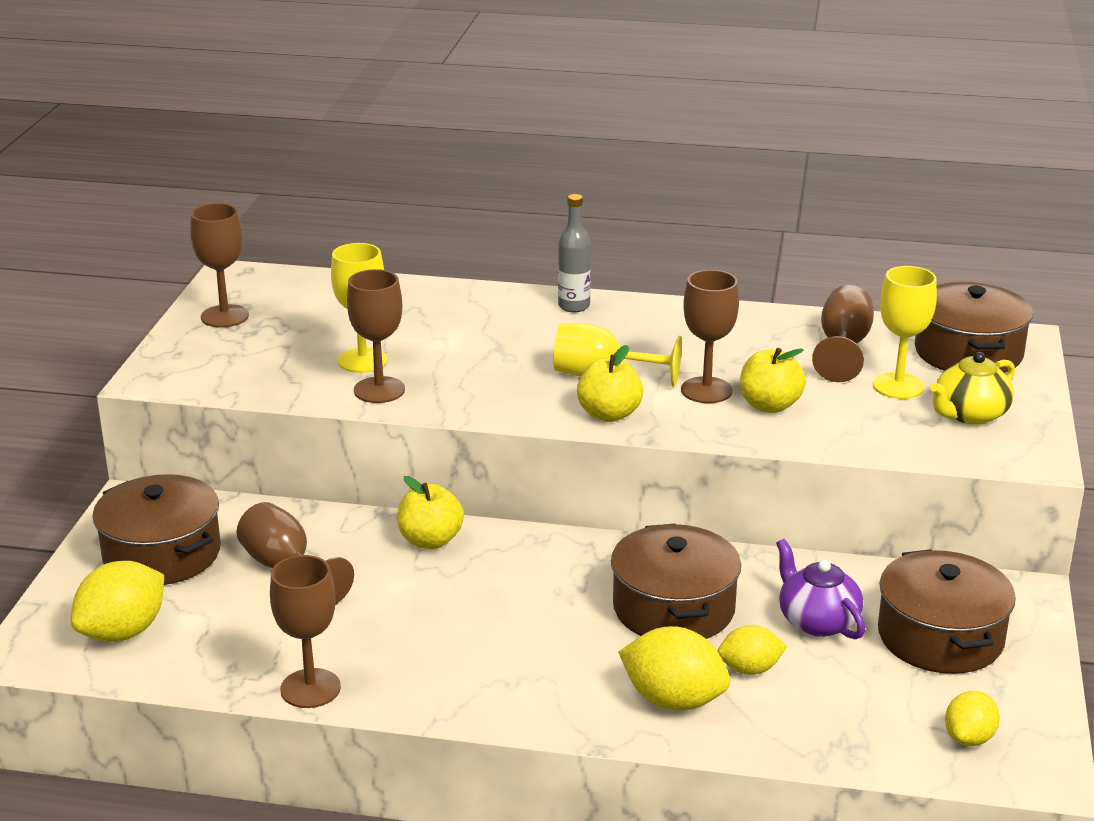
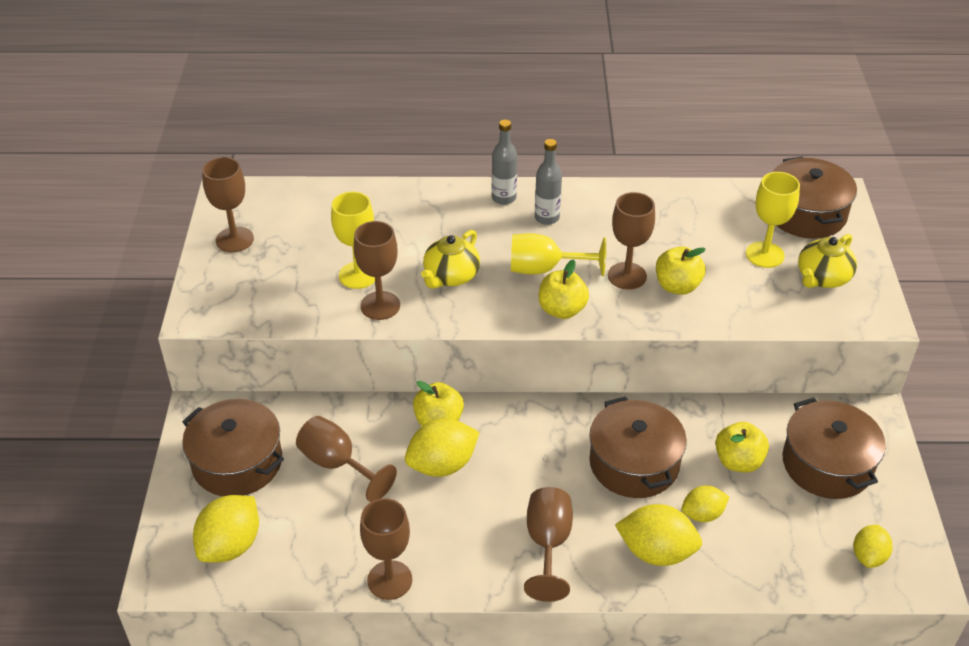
camera: 10 degrees left, 15 degrees up
purple teapot [776,539,865,639] -> yellow apple [715,422,769,472]
brown goblet [812,285,874,382] -> brown goblet moved to [524,487,573,602]
none -> yellow lemon [405,418,479,477]
none -> yellow teapot [421,230,480,289]
none -> grey bottle [535,139,562,225]

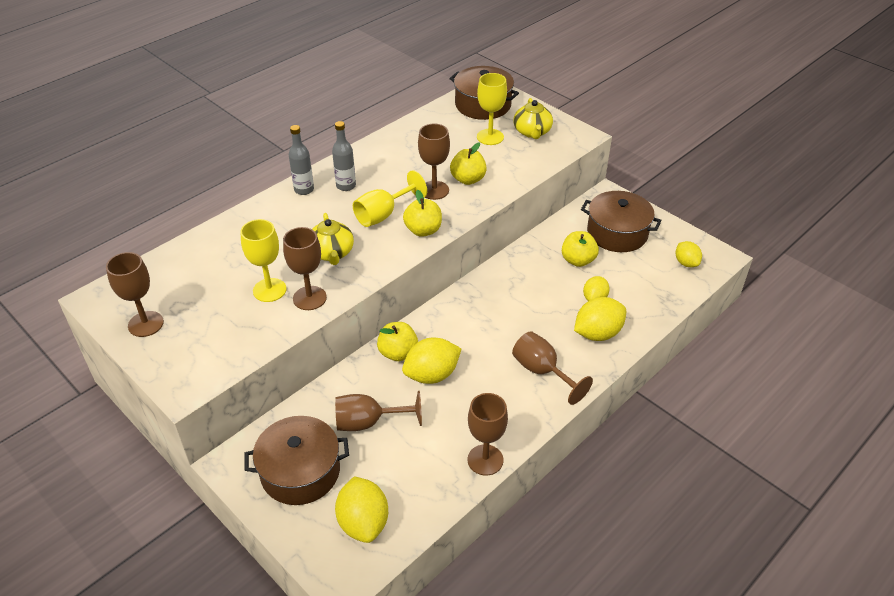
camera: 45 degrees left, 0 degrees up
yellow lemon [405,418,479,477] -> yellow lemon turned 45 degrees clockwise [402,338,461,384]
brown pot [589,396,687,498] -> none

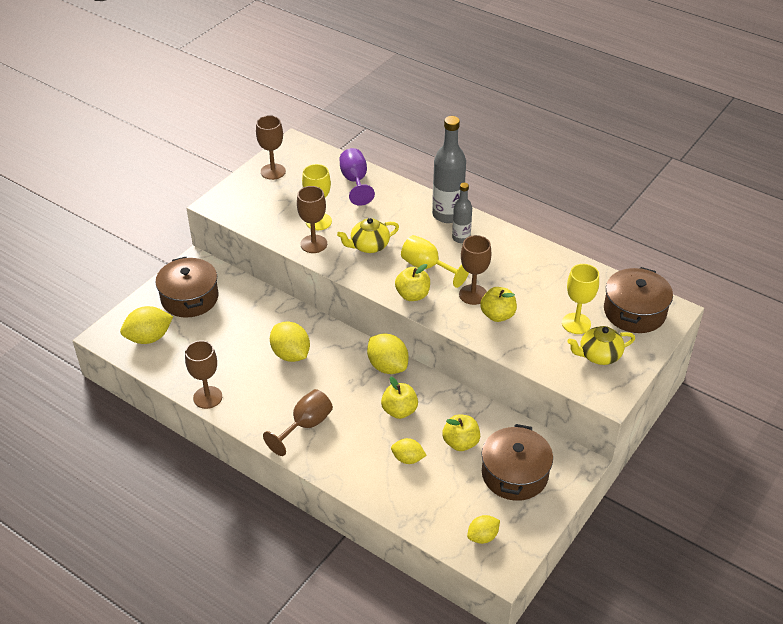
camera: 80 degrees right, 0 degrees up
grey bottle [289,125,314,195] -> grey bottle [432,116,466,223], size x1.73
brown goblet [335,391,422,431] -> none
yellow apple [377,322,418,361] -> yellow apple moved to [381,377,418,419]
yellow lemon [574,297,626,341] -> yellow lemon moved to [367,333,409,374]
none -> purple goblet [339,148,375,206]

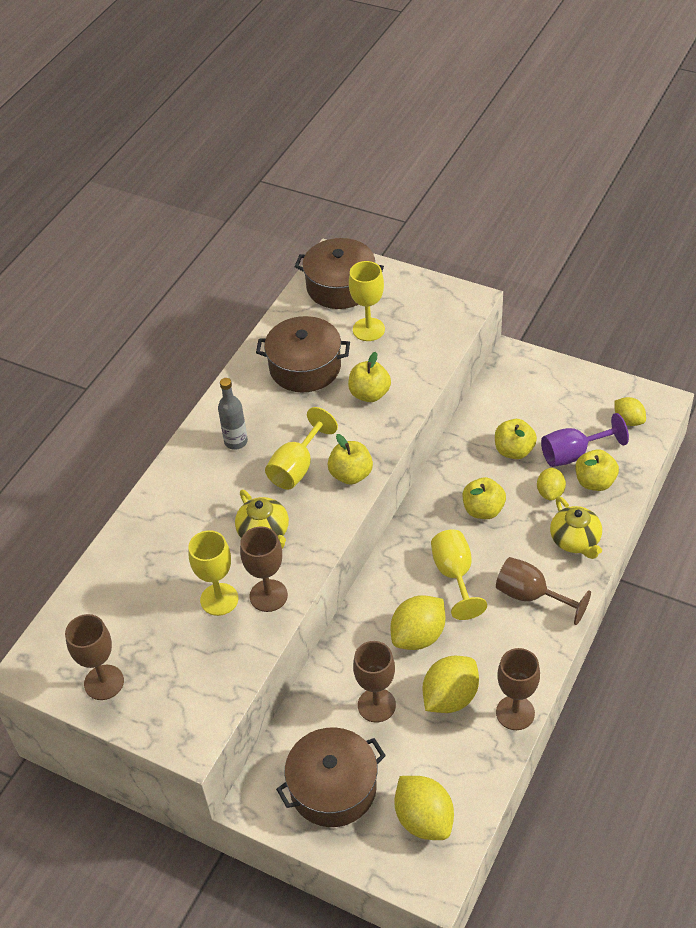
camera: 95 degrees left, 5 degrees up
purple goblet [339,148,375,206] -> purple goblet moved to [541,413,629,467]
yellow lemon [367,333,409,374] -> yellow lemon moved to [423,656,479,713]
grey bottle [432,116,466,223] -> none
brown goblet [459,235,492,305] -> brown goblet moved to [353,641,396,722]
brown pot [481,424,553,501] -> brown pot moved to [256,316,350,392]
yellow teapot [567,326,635,365] -> yellow teapot moved to [550,496,602,559]
none -> yellow goblet [431,529,487,620]
none -> yellow apple [575,449,619,491]

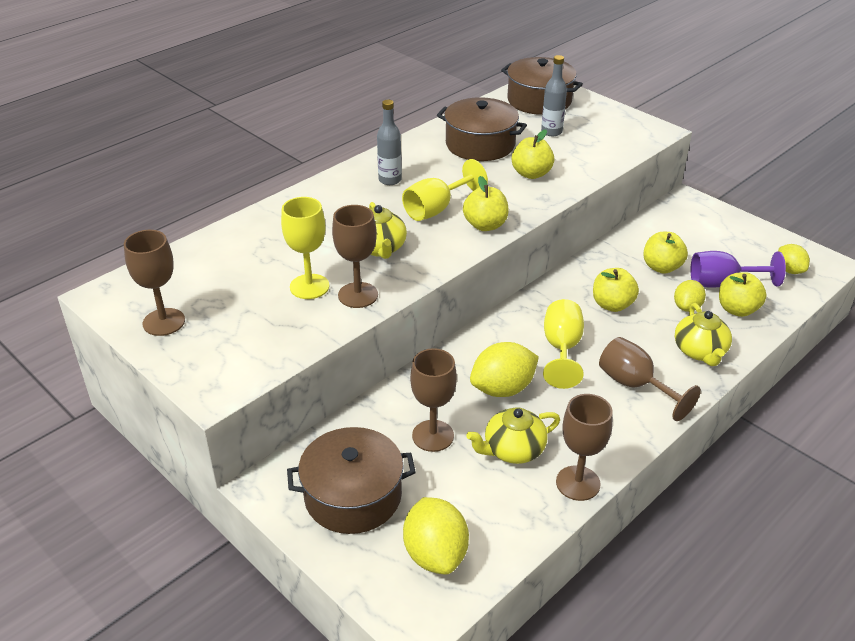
camera: 15 degrees right, 10 degrees down
yellow goblet [349,261,385,341] -> grey bottle [541,55,567,136]
yellow lemon [423,656,479,713] -> yellow teapot [466,407,560,464]

